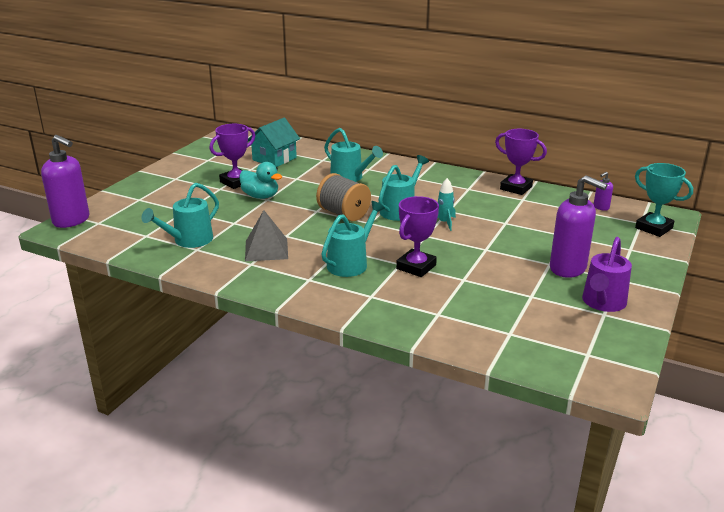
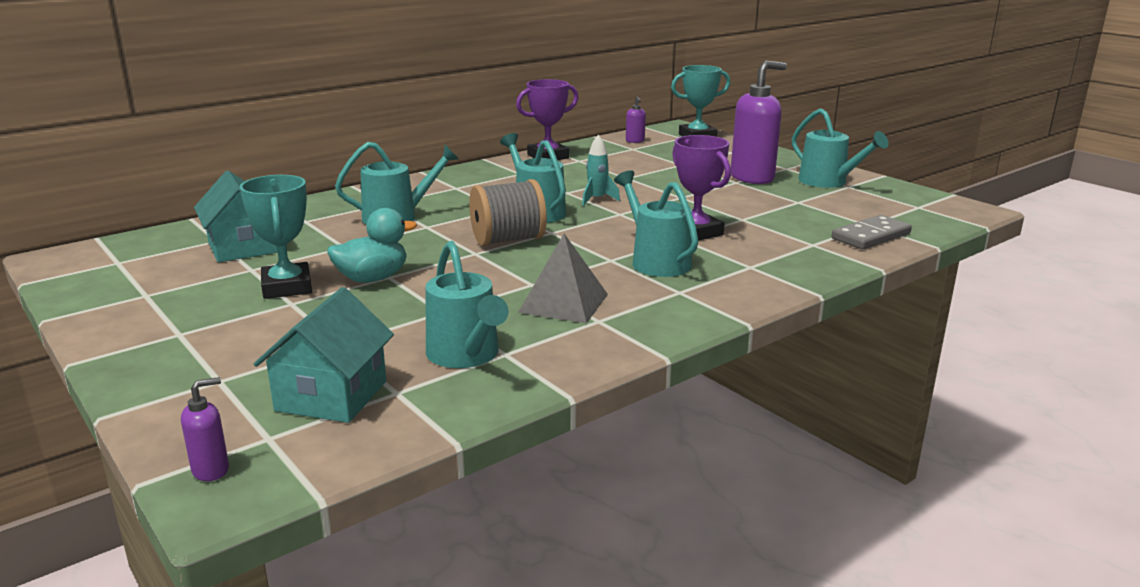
camera: 65 degrees left, 5 degrees down
purple soap dispenser [41,135,90,228] -> purple soap dispenser [181,377,229,481], size x0.45
purple trophy [210,124,255,189] -> turquoise trophy [240,175,312,299]
purple watering can [582,237,632,312] -> turquoise watering can [792,108,889,188]
none -> turquoise house [254,287,394,423]
none -> grey domino [832,215,912,249]

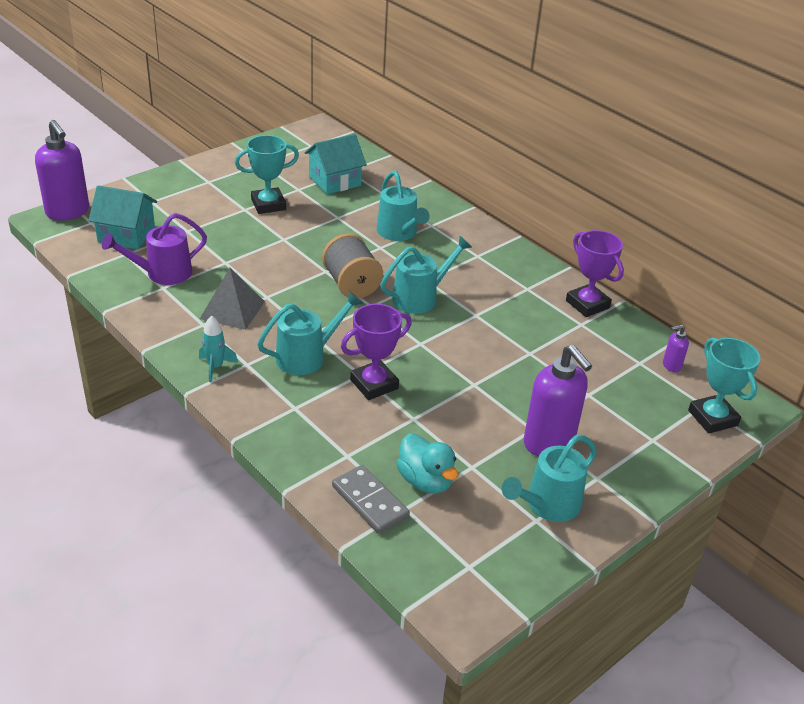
camera: 85 degrees right, 15 degrees up
purple soap dispenser [181,377,229,481] -> purple soap dispenser [35,120,89,221], size x2.24
turquoise duck [327,208,417,283] -> turquoise duck moved to [397,434,458,494]
turquoise watering can [426,241,509,368] -> purple watering can [102,213,207,285]
turquoise rocket [582,135,620,206] -> turquoise rocket moved to [199,315,238,382]

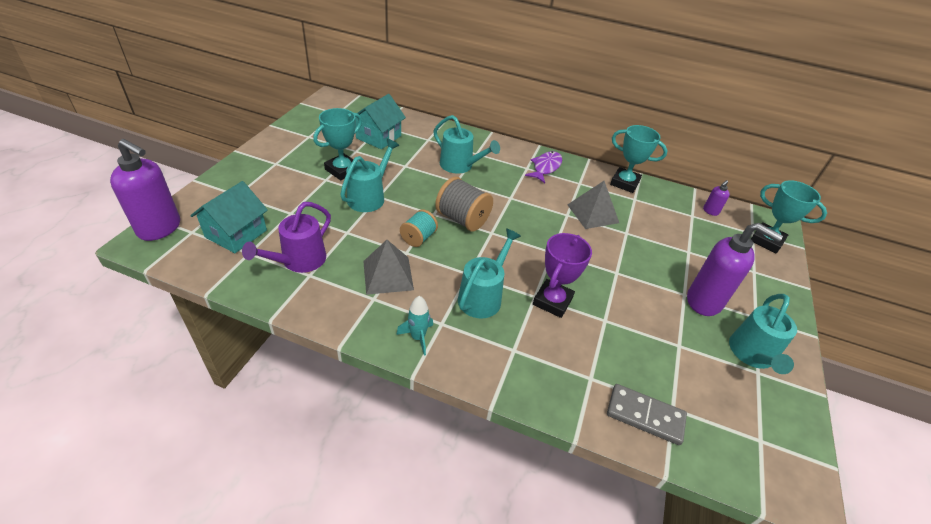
camera: 30 degrees left, 5 degrees up
turquoise house [88,185,157,249] -> turquoise house turned 45 degrees counterclockwise [190,181,268,253]
turquoise watering can [380,236,472,314] -> turquoise watering can moved to [340,139,399,212]
turquoise duck [397,434,458,494] -> none
purple trophy [566,230,624,317] -> turquoise trophy [610,125,668,193]
none -> turquoise spool [400,209,438,247]
none -> purple fish [525,151,562,183]
none -> grey pyramid [567,181,619,229]

